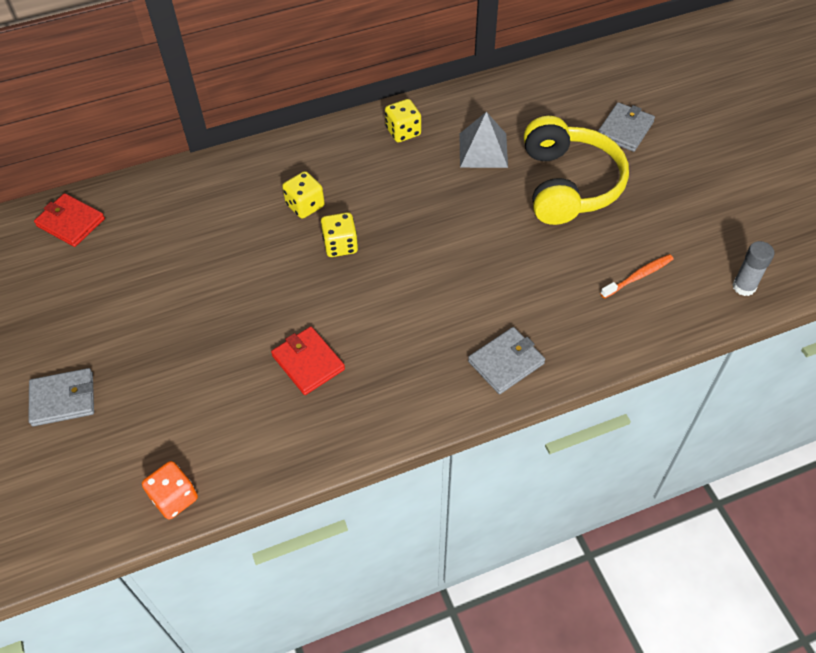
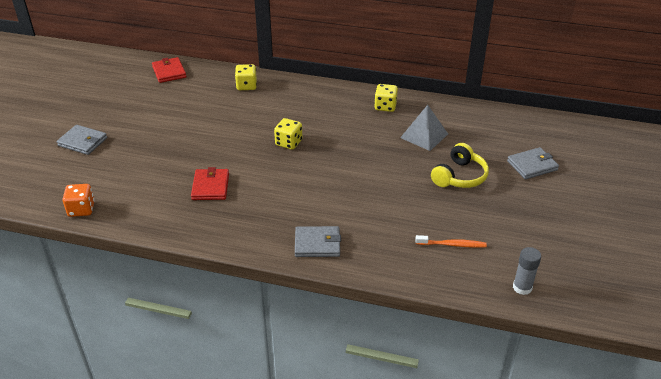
camera: 35 degrees right, 15 degrees down
yellow dice [282,171,325,219] -> yellow dice moved to [235,64,257,90]
yellow headphones [524,116,629,225] -> yellow headphones [431,143,489,188], size x0.64

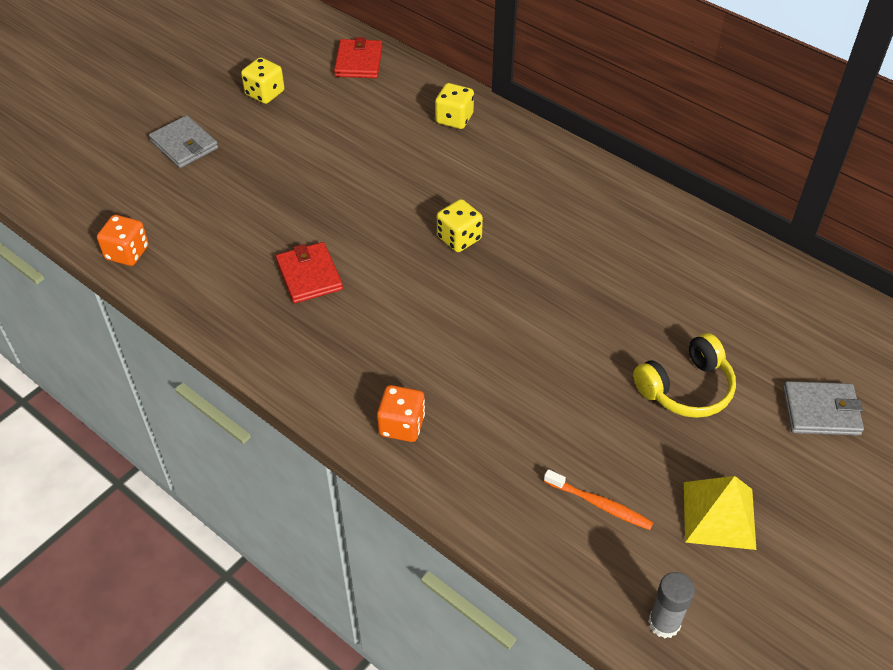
camera: 25 degrees right, 10 degrees up
red wallet [191,167,229,200] -> red wallet turned 45 degrees counterclockwise [276,242,343,303]
grey wallet [295,226,341,257] -> orange dice [377,385,425,442]
yellow dice [374,84,398,112] -> yellow dice moved to [241,57,284,104]
grey pyramid [400,105,448,151] -> none
none -> yellow pyramid [684,476,756,550]

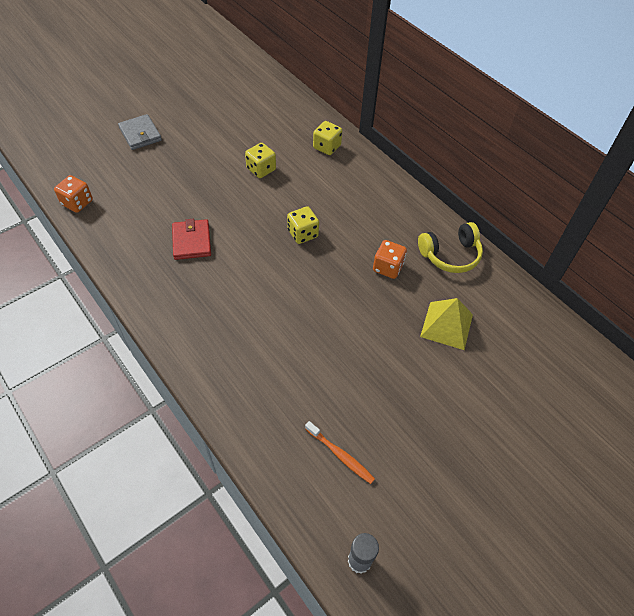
camera: 10 degrees right, 5 degrees up
yellow dice [241,57,284,104] -> yellow dice moved to [245,143,276,178]
red wallet [334,37,382,78] -> none
orange dice [377,385,425,442] -> orange dice moved to [373,240,407,279]
yellow headphones [633,333,736,418] -> yellow headphones moved to [418,222,483,273]
yellow pyramid [684,476,756,550] -> yellow pyramid moved to [420,298,473,350]
grey wallet [783,381,864,436] -> none

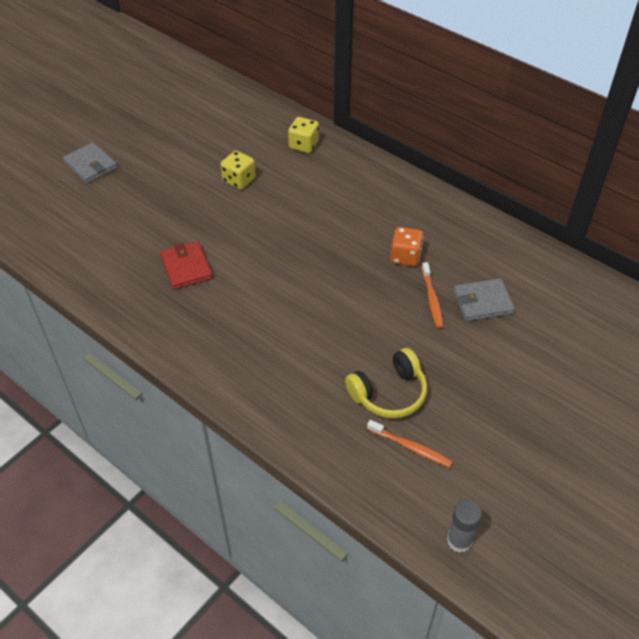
camera: 10 degrees left, 5 degrees down
orange dice [54,175,93,213] -> none
yellow dice [287,206,319,244] -> none
yellow headphones [418,222,483,273] -> yellow headphones moved to [345,348,427,418]
yellow pyramid [420,298,473,350] -> grey wallet [453,278,515,321]
none -> orange toothbrush [422,262,443,328]

